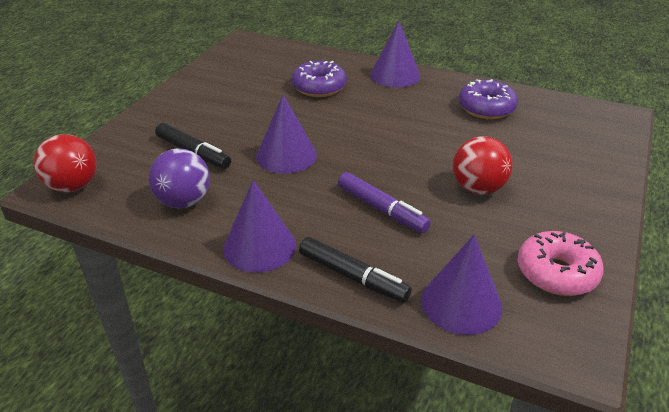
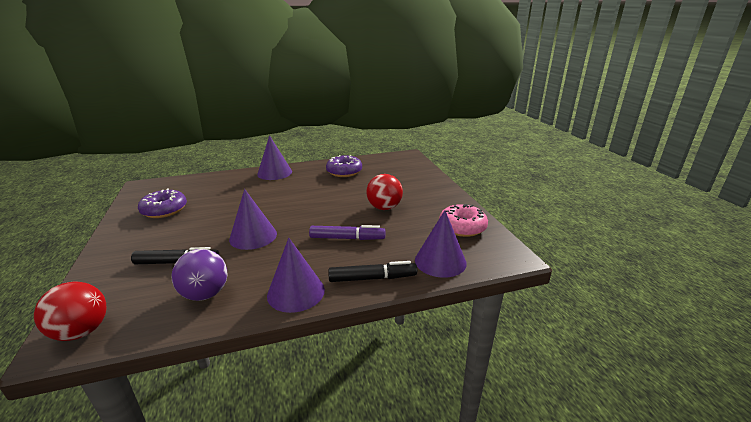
camera: 40 degrees left, 10 degrees down
purple donut [291,61,347,97] -> purple donut moved to [138,188,187,218]

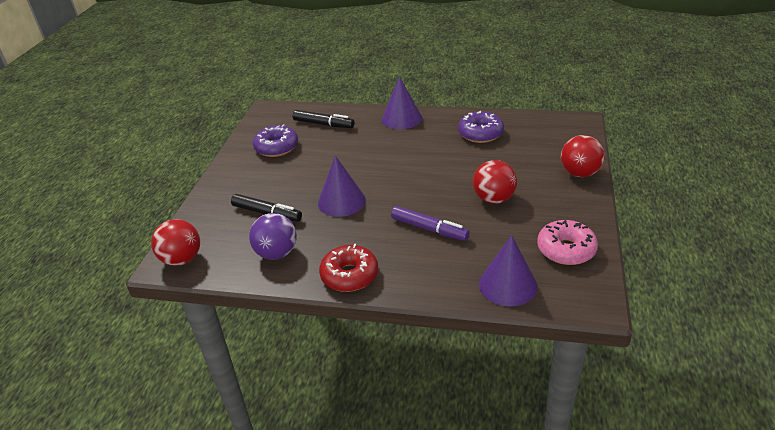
camera: 30 degrees right, 10 degrees up
purple cone [267,238,325,313] -> red donut [319,244,378,292]
black marker [328,261,417,282] -> black marker moved to [293,110,355,128]
none -> red ball [561,135,605,177]

